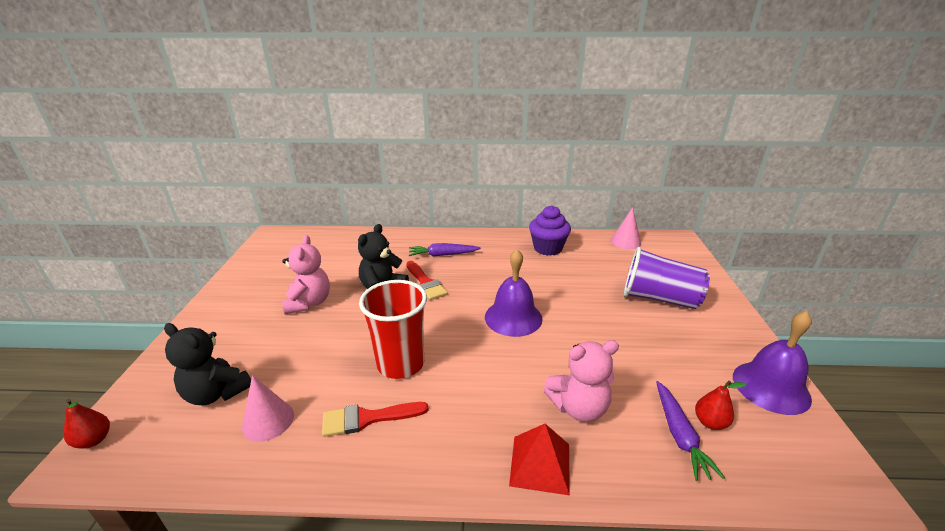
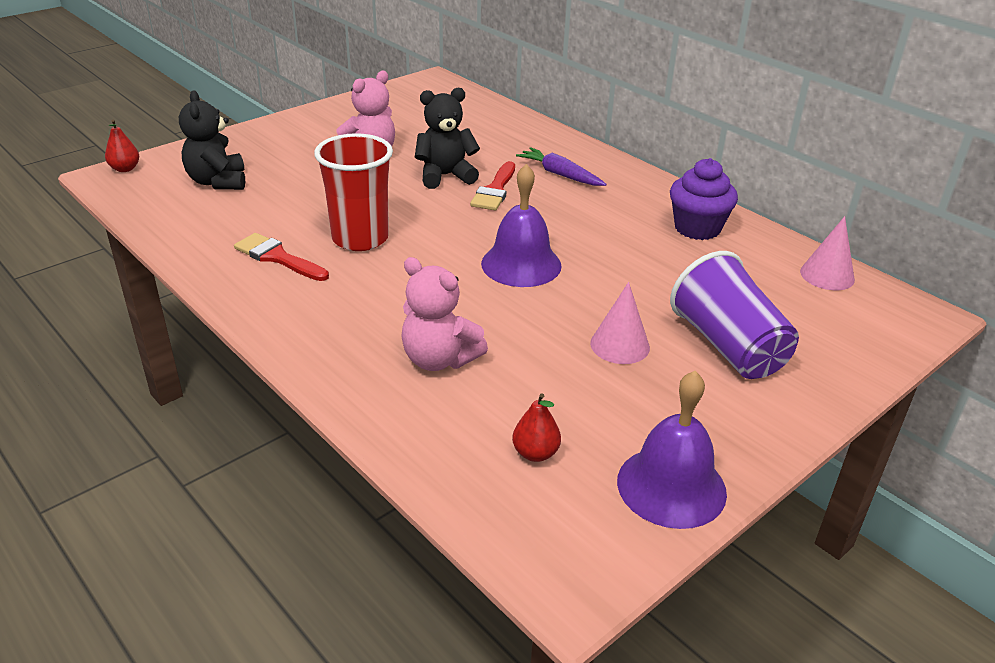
camera: 45 degrees right, 5 degrees up
pink cone [242,375,294,442] -> pink cone moved to [590,282,650,364]
red pyramid [509,424,570,496] -> none
purple carrot [656,381,725,481] -> none

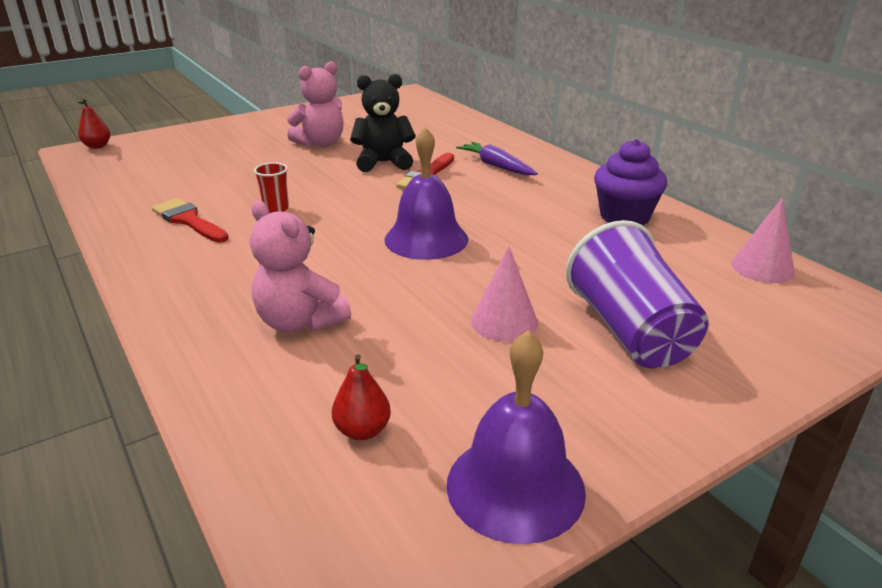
camera: 10 degrees right, 5 degrees down
black teddy bear [179,90,245,190] -> none
red cup [314,133,393,251] -> red cup [254,162,289,213], size x0.45

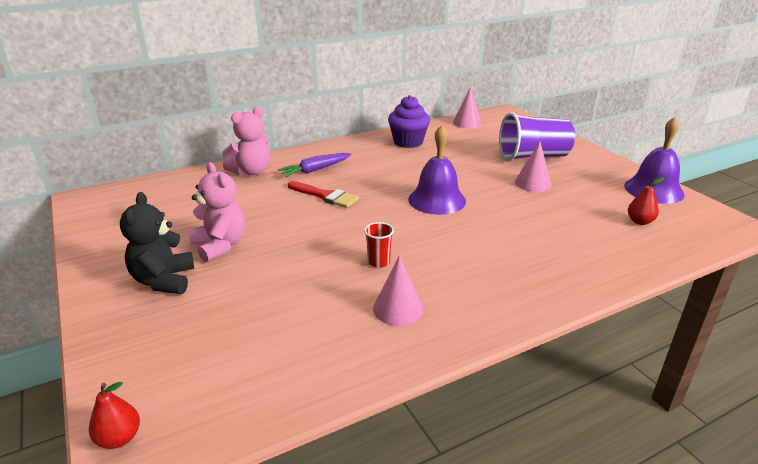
camera: 85 degrees left, 0 degrees up
red brush [152,198,229,243] -> pink cone [373,255,424,326]
pink teddy bear [250,200,351,332] -> pink teddy bear moved to [222,106,270,176]
black teddy bear [350,74,416,172] -> black teddy bear moved to [120,192,194,294]

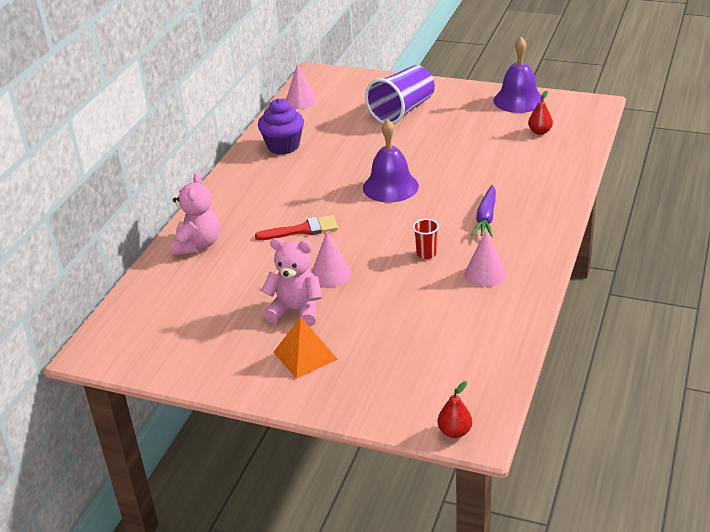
camera: 40 degrees left, 5 degrees up
black teddy bear [120,192,194,294] -> orange pyramid [273,317,338,379]
purple carrot [278,153,351,177] -> purple carrot moved to [471,185,496,237]
pink cone [515,141,552,192] -> pink cone moved to [312,232,351,287]

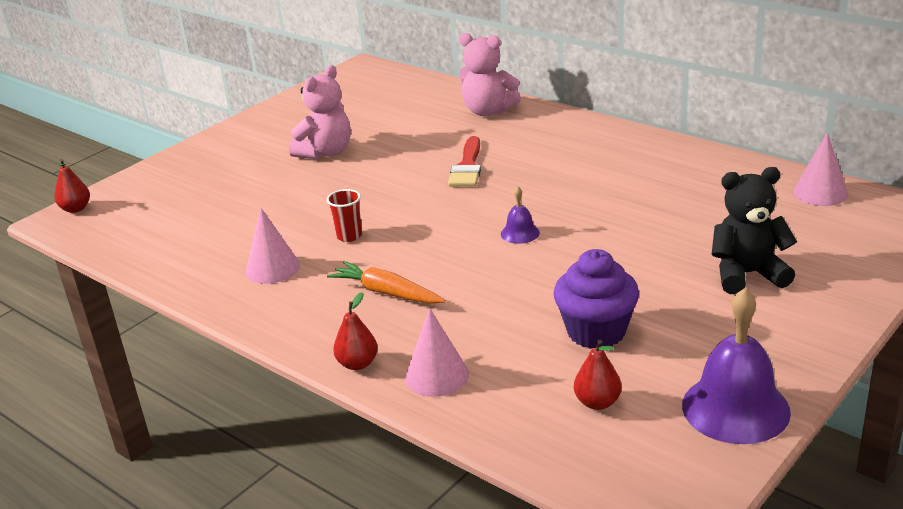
camera: 110 degrees right, 5 degrees down
purple cupcake [258,99,304,154] -> purple cupcake moved to [553,249,639,349]
orange pyramid [273,317,338,379] -> none
pink cone [312,232,351,287] -> pink cone moved to [405,308,469,397]
purple bell [363,119,419,202] -> purple bell [501,186,540,244], size x0.48
purple cup [365,65,435,124] -> black teddy bear [712,167,797,294]
purple carrot [471,185,496,237] -> orange carrot [327,261,446,304]
none -> red pear [333,292,378,370]

